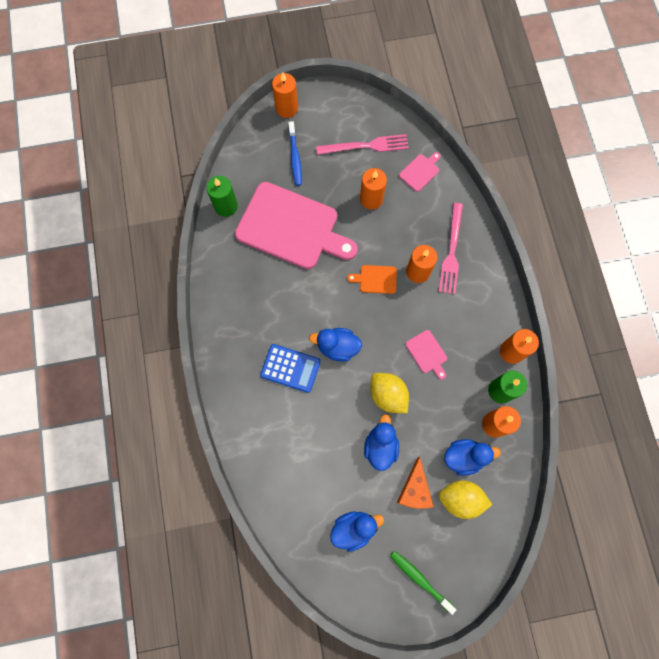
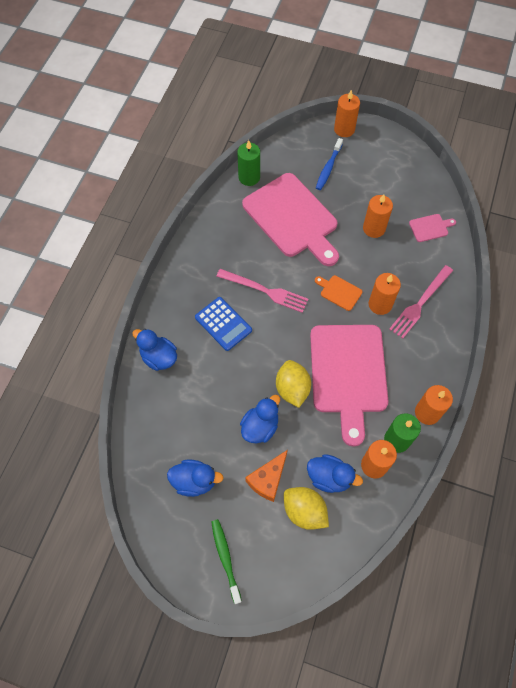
camera: 30 degrees right, 10 degrees down
blue duck [309,328,362,362] -> blue duck moved to [132,329,177,371]
pink fork [316,134,409,155] -> pink fork moved to [216,269,308,313]
pink cutting board [406,330,447,379] -> pink cutting board [310,325,388,447], size x2.49

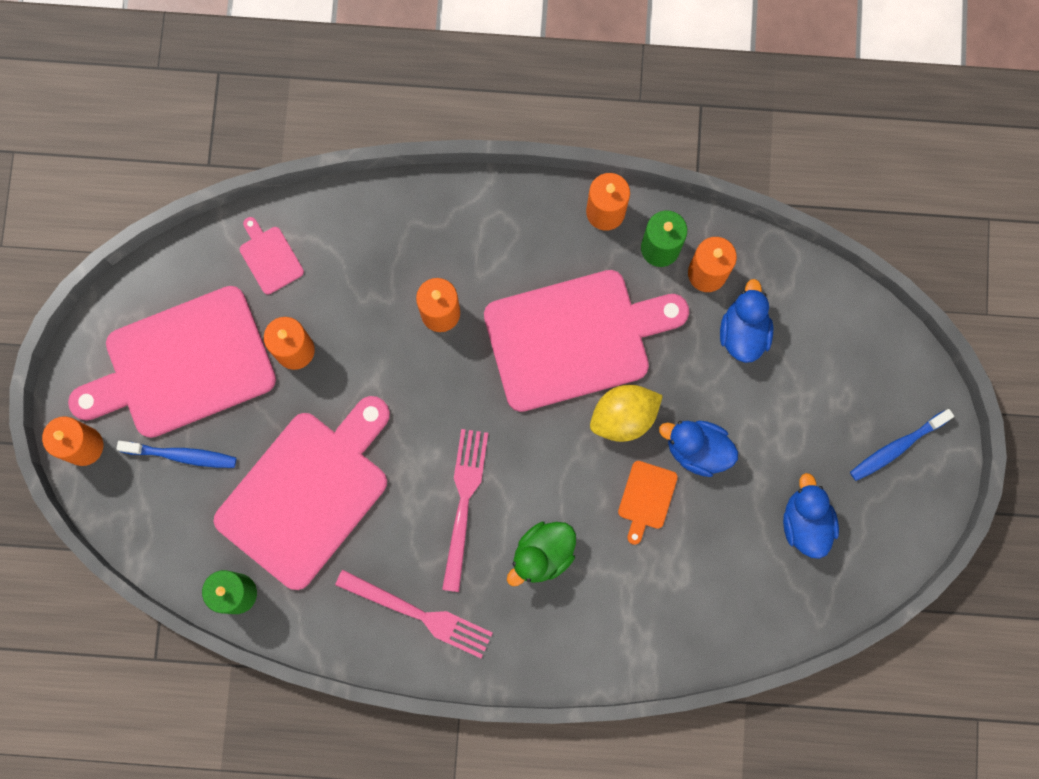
camera: 105 degrees left, 15 degrees up
blue duck [132,329,177,371] -> none
blue calculator [195,297,252,351] -> green duck [507,522,576,586]
green toothbrush [211,519,242,604] -> blue toothbrush [850,409,954,481]
orange cheese [245,450,288,502] -> none
yellow lemon [284,487,329,530] -> none
orange cutting board [315,275,362,311] -> orange cutting board moved to [618,461,678,545]
pink fork [389,265,453,339] -> pink fork moved to [335,570,493,658]
none -> pink cutting board [68,286,276,438]

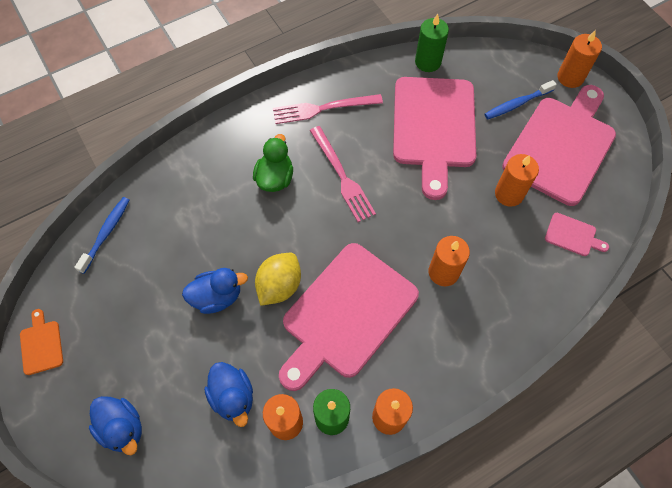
camera: 145 degrees right, 15 degrees down
orange cutting board [618,461,678,545] -> orange cutting board moved to [20,309,63,375]
blue duck [783,473,839,559] -> blue duck moved to [89,396,142,455]
blue toothbrush [850,409,954,481] -> blue toothbrush moved to [74,197,130,274]

